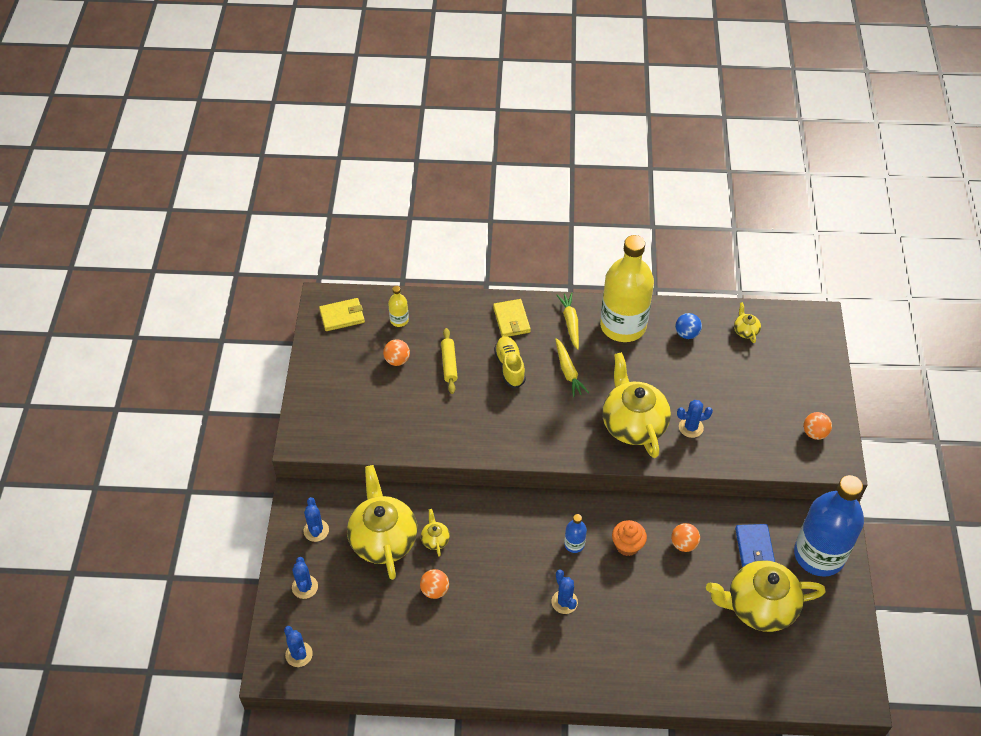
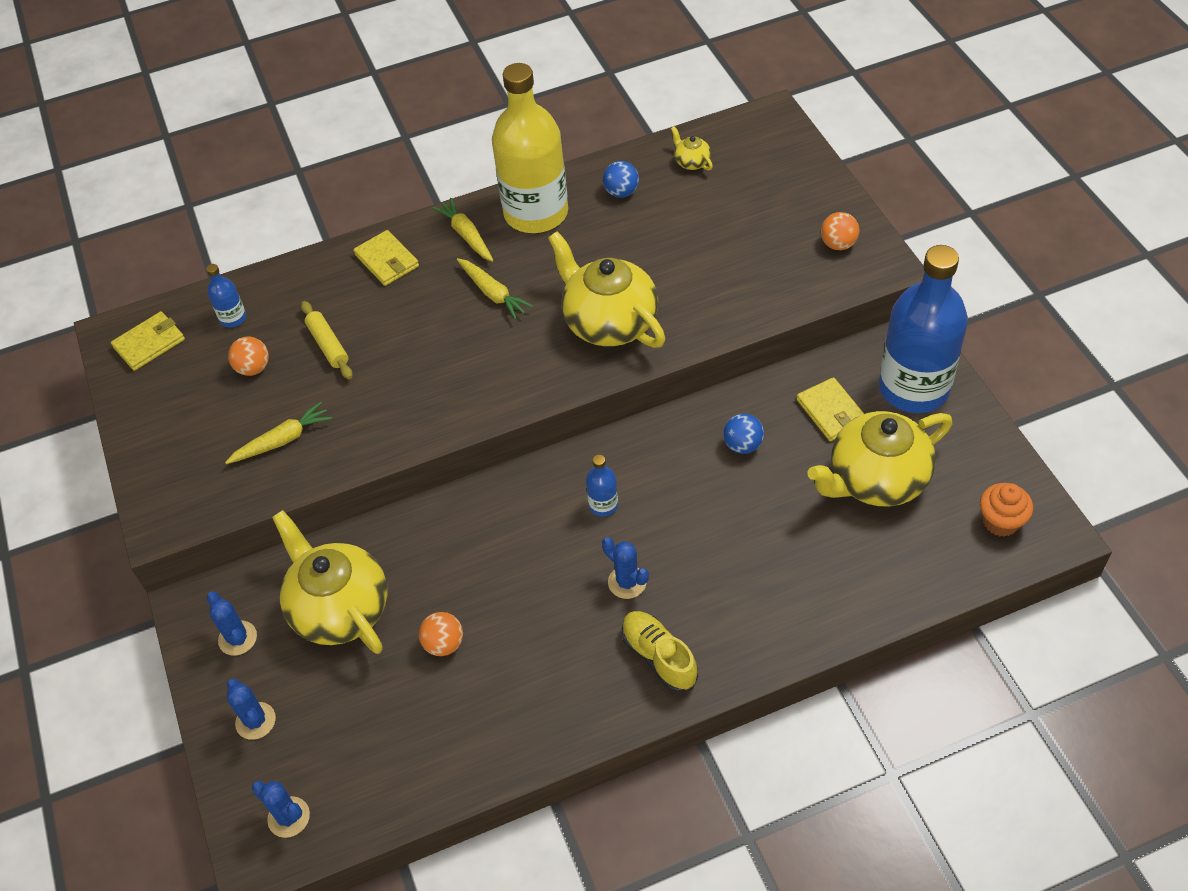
camera: 20 degrees left, 0 degrees up
yellow bottle [388,286,409,327] -> blue bottle [206,264,246,327]
yellow teapot [421,509,450,556] -> none
yellow shoe [494,336,526,388] -> yellow shoe moved to [622,611,698,693]
orange cupcake [612,520,647,556] -> orange cupcake moved to [980,483,1033,537]
orange ball [671,523,700,552] -> blue ball [723,414,764,454]
blue cactus [677,400,713,438] -> none
blue wallet [735,524,775,567] -> yellow wallet [797,377,864,441]
none -> yellow carrot [225,402,332,464]

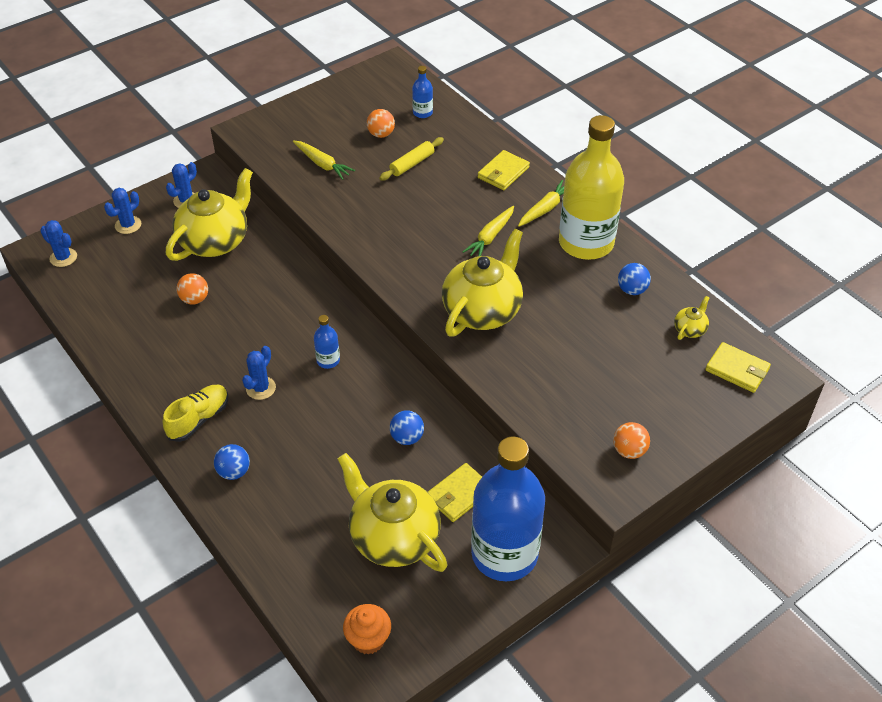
camera: 70 degrees right, 5 degrees down
yellow wallet [111,311,185,371] -> yellow wallet moved to [705,342,771,393]
blue cactus [252,781,310,838] -> blue cactus turned 75 degrees counterclockwise [40,220,77,267]
none -> blue ball [214,444,250,480]

